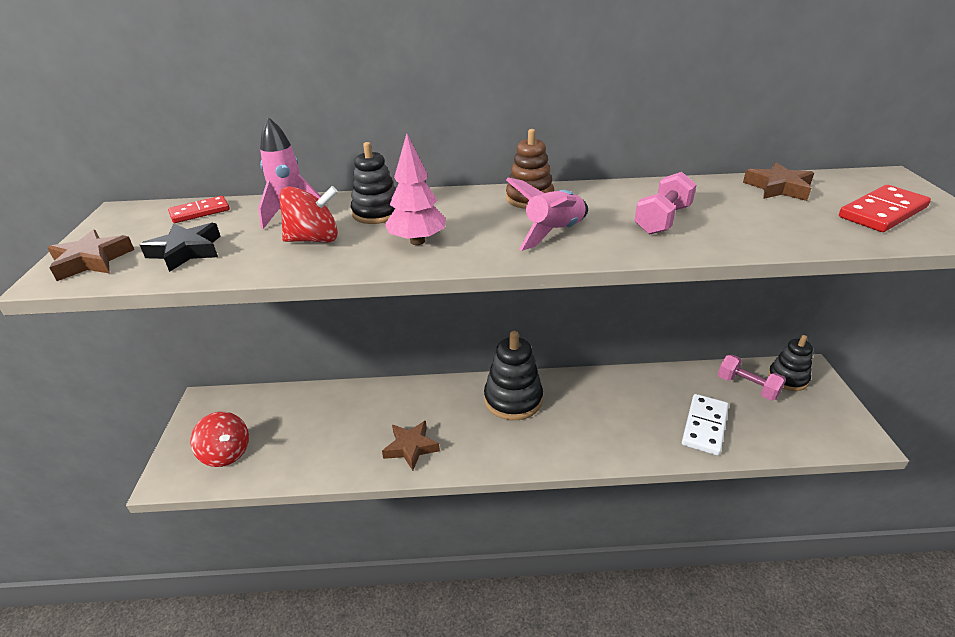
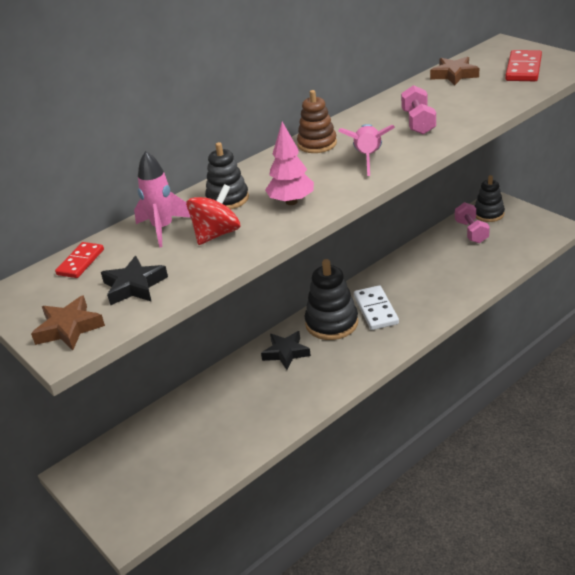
camera: 35 degrees left, 0 degrees up
red spinning top [190,412,249,467] -> none
brown star [382,421,440,471] -> none
white domino [682,394,729,456] -> white domino moved to [354,285,399,330]
pink dumbbell [718,354,786,401] -> pink dumbbell turned 75 degrees clockwise [455,202,490,243]
none -> black star [261,331,311,370]

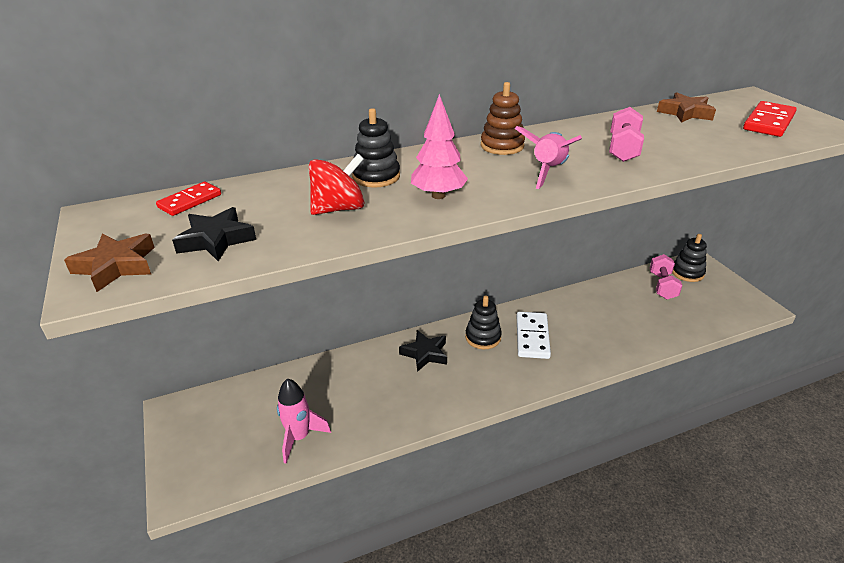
camera: 15 degrees right, 0 degrees up
pink rocket [134,151,191,247] -> pink rocket moved to [277,378,331,464]
black stacking toy [304,259,358,340] -> black stacking toy [465,296,502,349], size x0.65

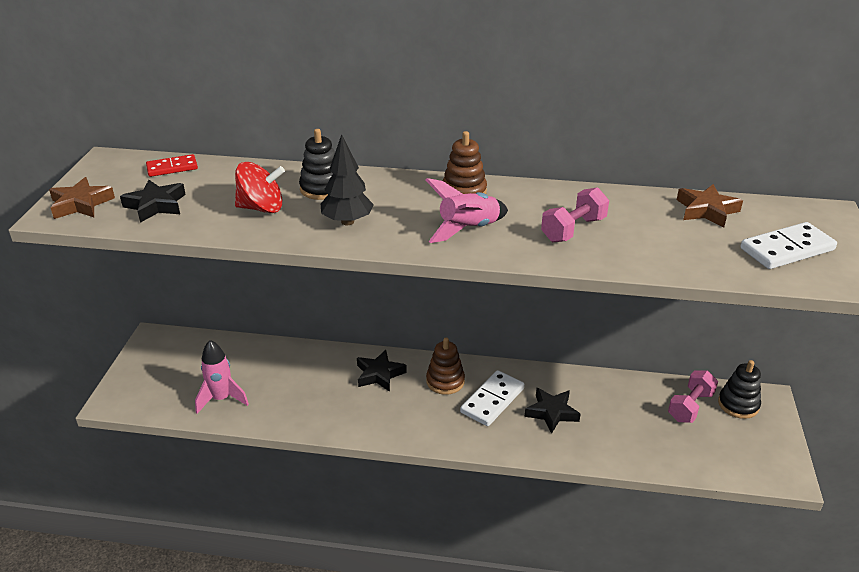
camera: 30 degrees right, 0 degrees up
pink tree [411,94,468,199] -> black tree [321,134,374,225]
black stacking toy [465,296,502,349] -> brown stacking toy [426,338,465,395]
red domino [743,101,797,137] -> white domino [740,222,837,269]
none -> black star [524,388,581,434]

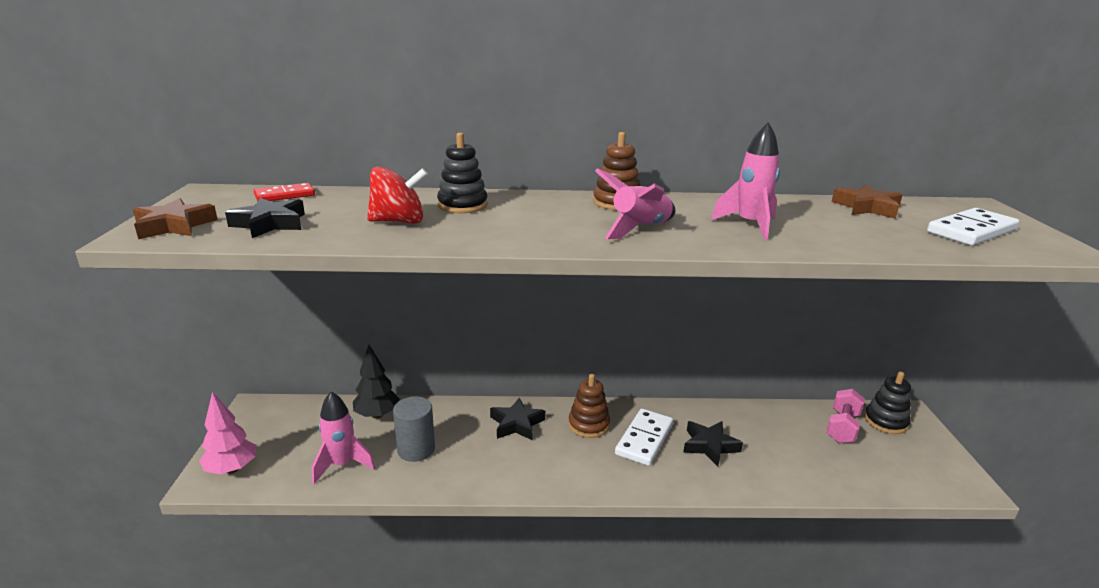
camera: 10 degrees left, 10 degrees down
black tree [321,134,374,225] -> black tree moved to [353,345,400,419]
pink dumbbell [541,187,609,242] -> pink rocket [711,122,780,240]
none -> pink tree [199,392,256,474]
none -> grey cylinder [393,396,435,462]

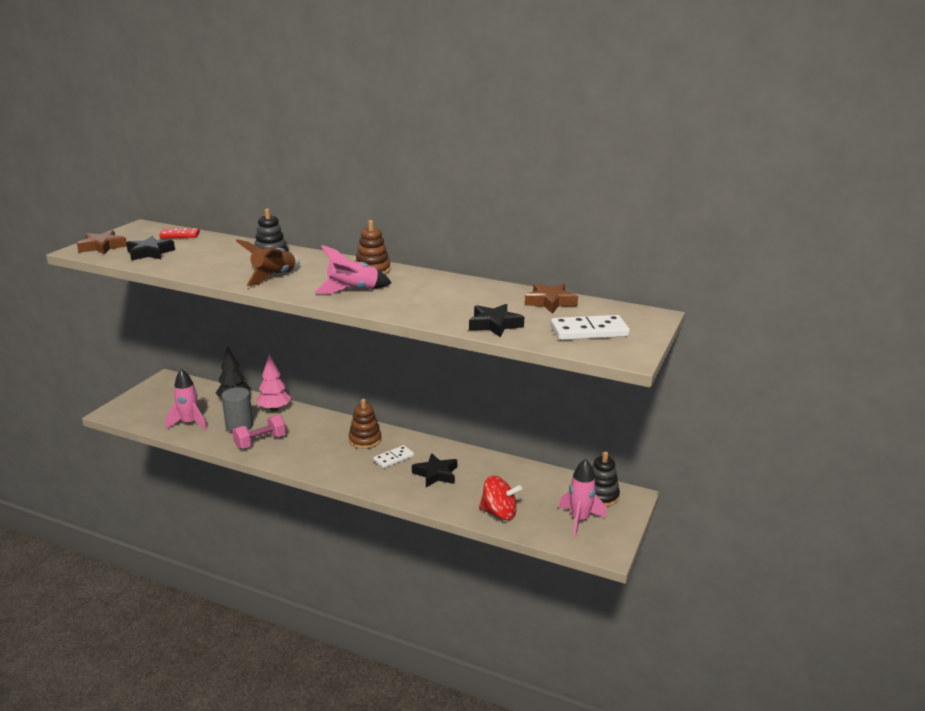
camera: 25 degrees right, 0 degrees up
pink tree [199,392,256,474] -> pink tree moved to [257,355,291,412]
red spinning top [367,167,428,224] -> red spinning top moved to [479,476,522,520]
black star [490,398,545,440] -> black star moved to [469,304,524,337]
white domino [615,408,673,466] -> white domino [373,445,414,468], size x0.64
pink rocket [711,122,780,240] -> pink rocket moved to [559,459,606,537]
pink dumbbell [826,389,865,443] -> pink dumbbell moved to [232,415,286,449]
none -> brown rocket [236,239,300,286]

